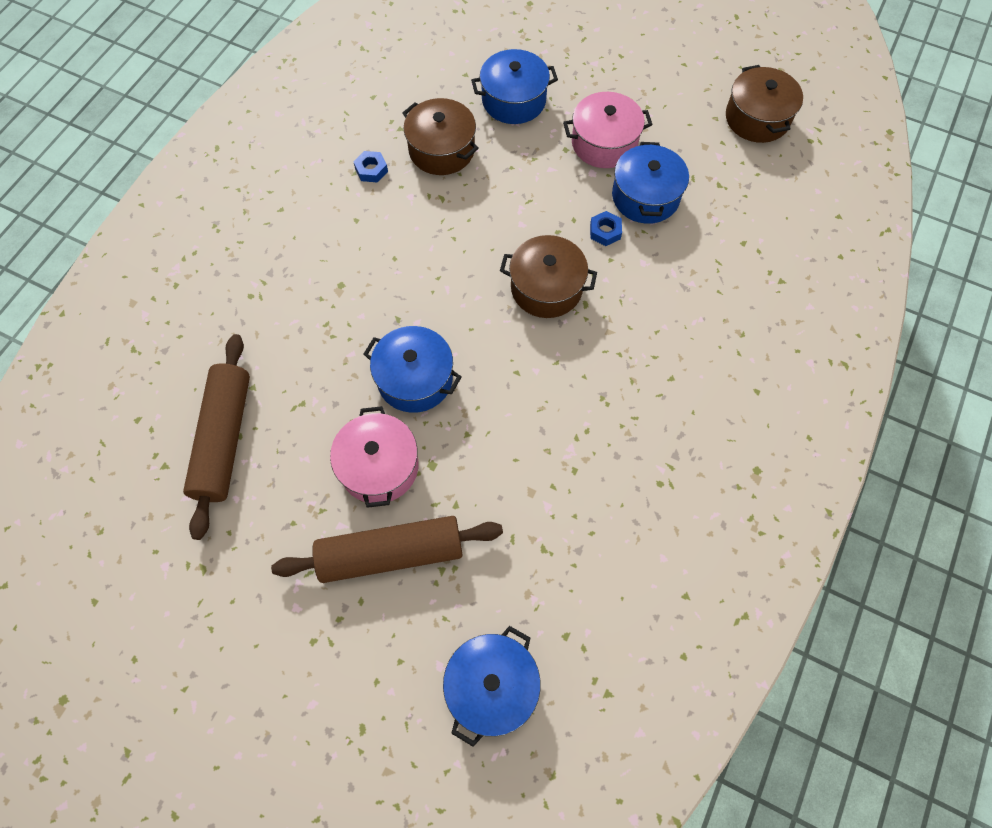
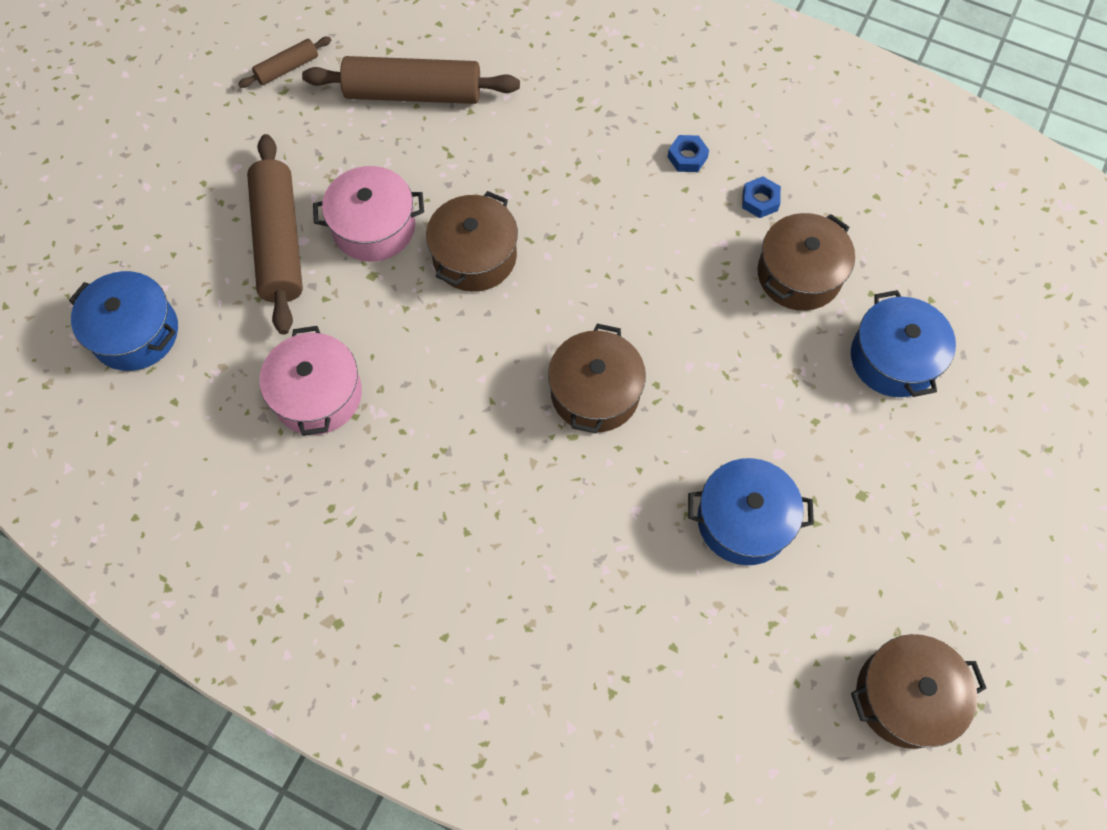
camera: 90 degrees right, 0 degrees up
blue pot [364,326,462,413] -> brown pot [426,191,518,292]
pink pot [563,92,653,168] -> pink pot moved to [259,326,362,436]
blue nut [590,211,622,246] -> blue nut moved to [668,135,709,172]
none -> brown rolling pin [238,37,331,88]

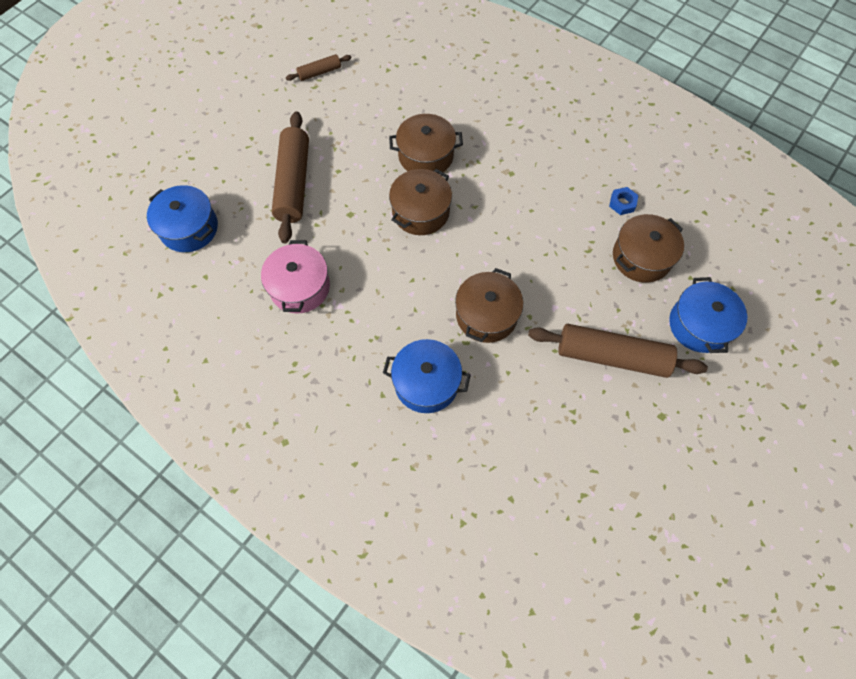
camera: 10 degrees right, 0 degrees up
brown rolling pin [302,56,520,104] -> brown rolling pin moved to [528,324,708,378]
pink pot [313,166,424,262] -> none
blue nut [668,135,709,172] -> none
blue pot [688,458,814,565] -> blue pot moved to [383,339,471,413]
brown pot [851,634,986,749] -> brown pot moved to [389,114,463,173]

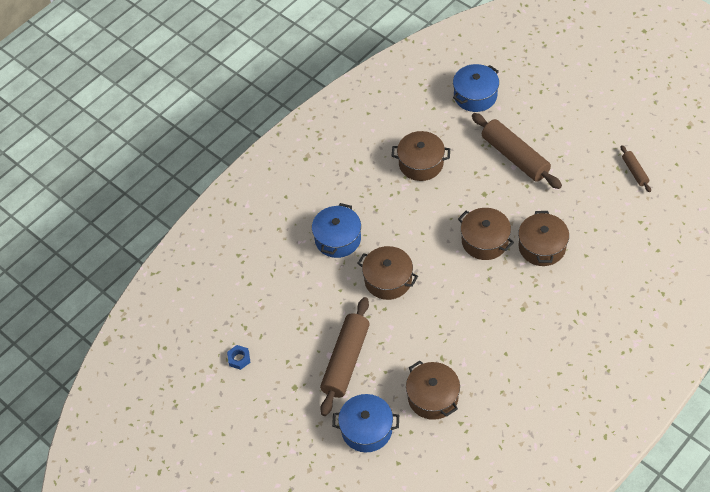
camera: 100 degrees right, 10 degrees down
pink pot [261,240,330,314] -> brown pot [392,131,450,181]
brown rolling pin [272,111,309,243] -> brown rolling pin turned 45 degrees clockwise [472,113,562,189]
blue nut [609,187,639,215] -> blue nut moved to [227,345,251,370]

